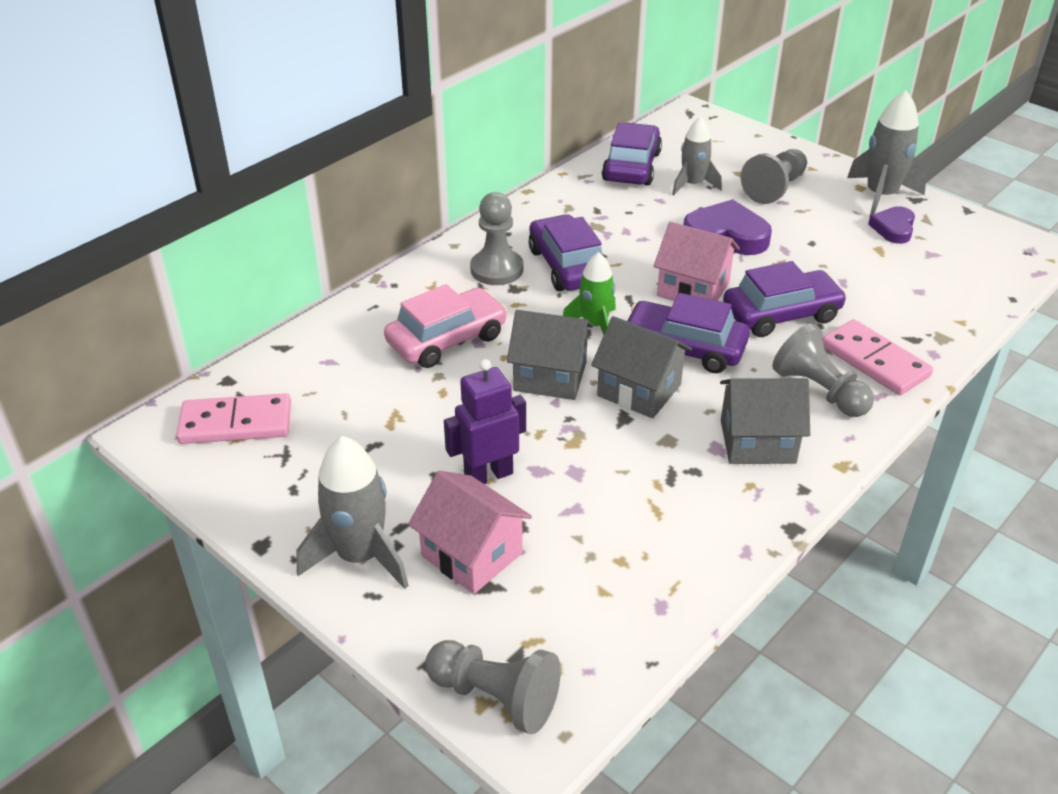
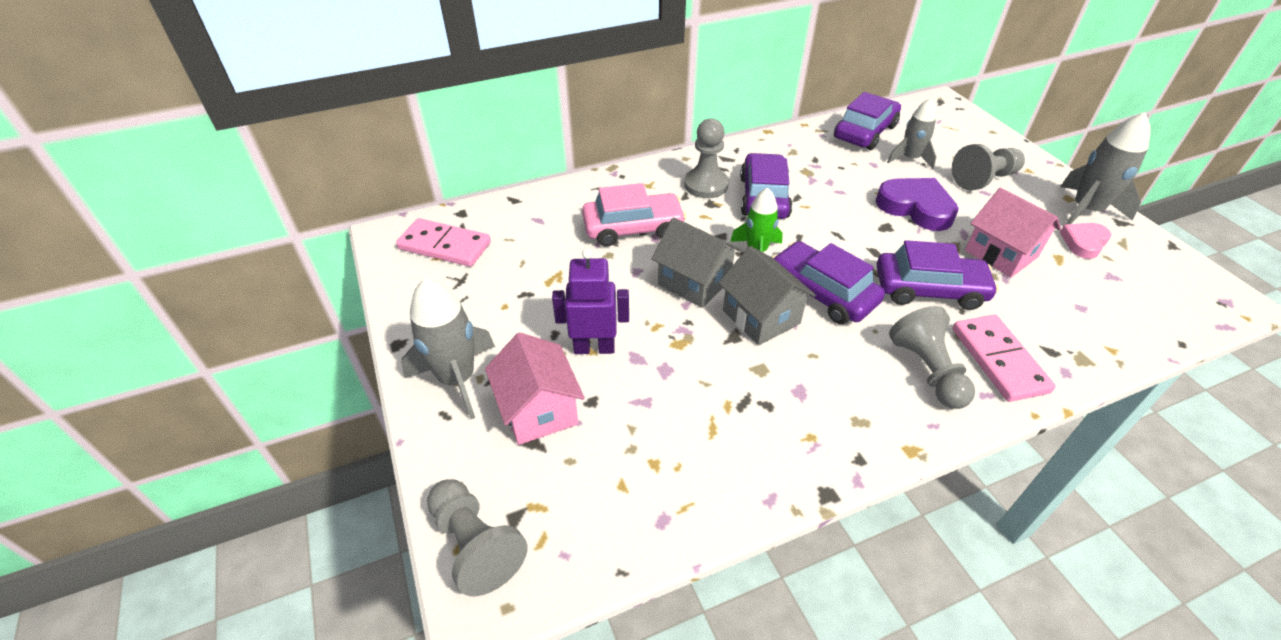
camera: 25 degrees right, 5 degrees up
pink house [654,222,740,301] -> pink house moved to [965,188,1061,278]
grey house [720,378,810,464] -> none
purple heart [868,206,915,244] -> pink heart [1060,223,1111,259]

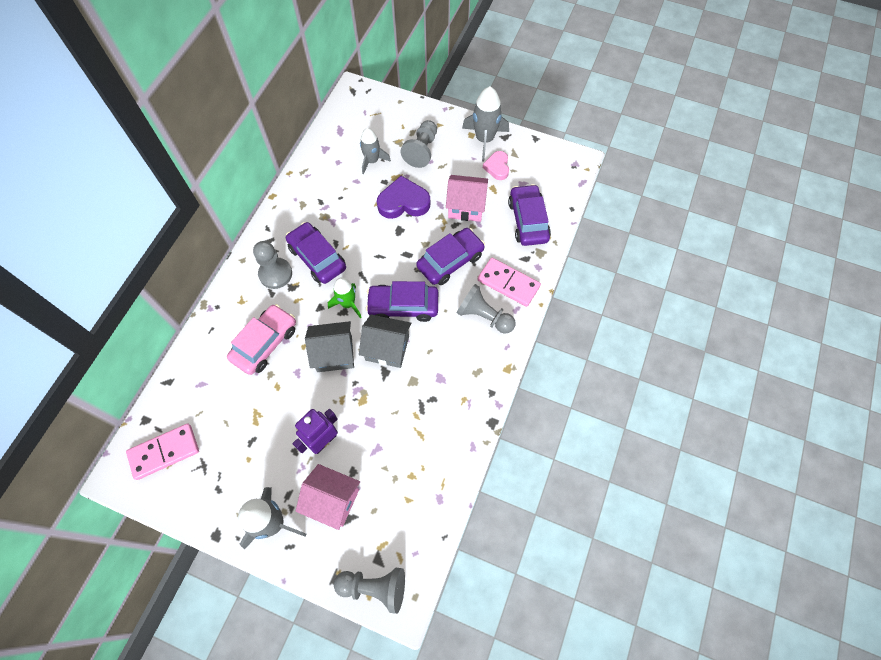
camera: 45 degrees left, 20 degrees up
purple car [834,92,901,150] -> purple car moved to [508,184,551,246]

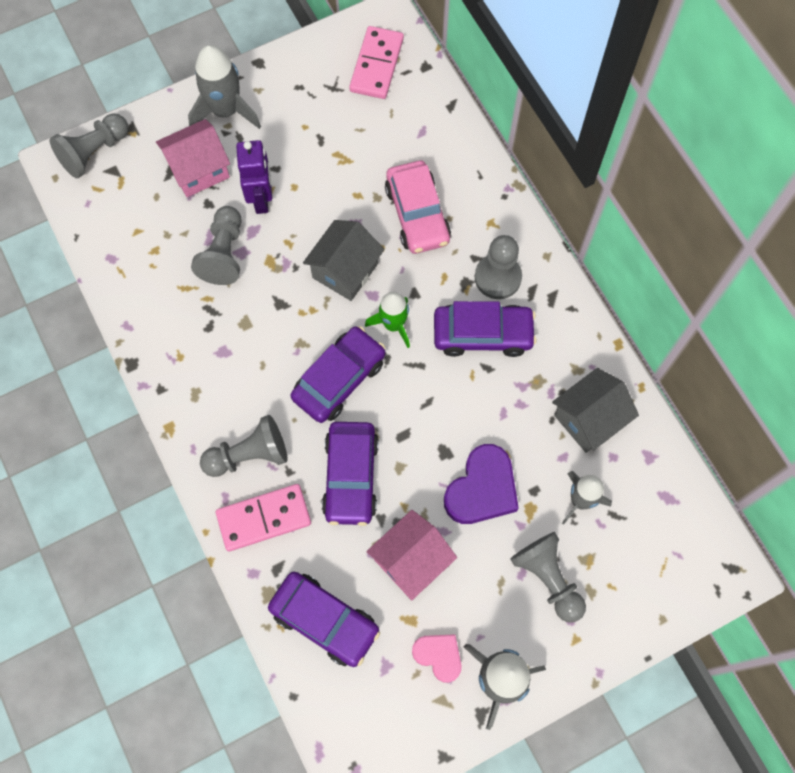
camera: 130 degrees right, 5 degrees up
grey house [359,314,412,368] -> grey house moved to [552,368,639,453]
none -> grey pawn [191,206,242,285]

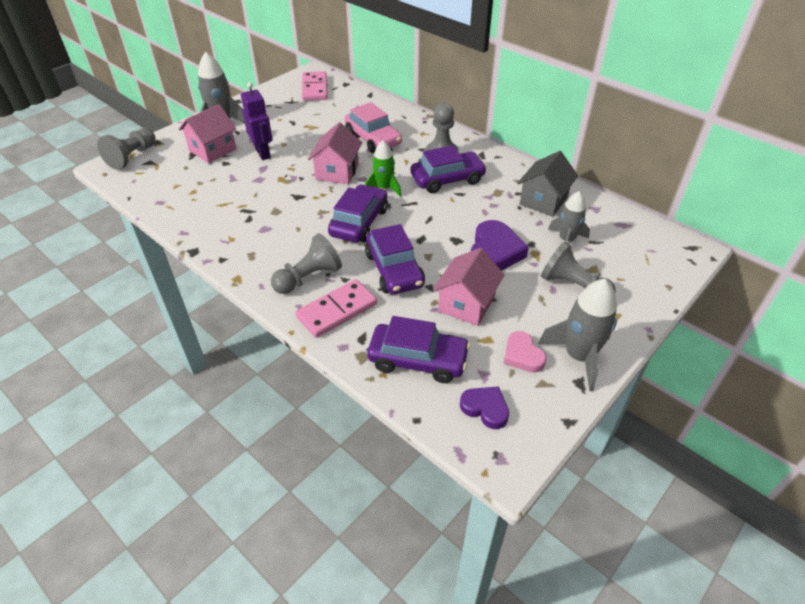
camera: 20 degrees left, 25 degrees down
grey pawn [191,206,242,285] -> none
grey house [303,220,385,301] -> pink house [308,122,362,184]
pink heart [412,634,462,683] -> pink heart turned 135 degrees counterclockwise [504,331,547,372]
none -> purple heart [460,386,509,429]

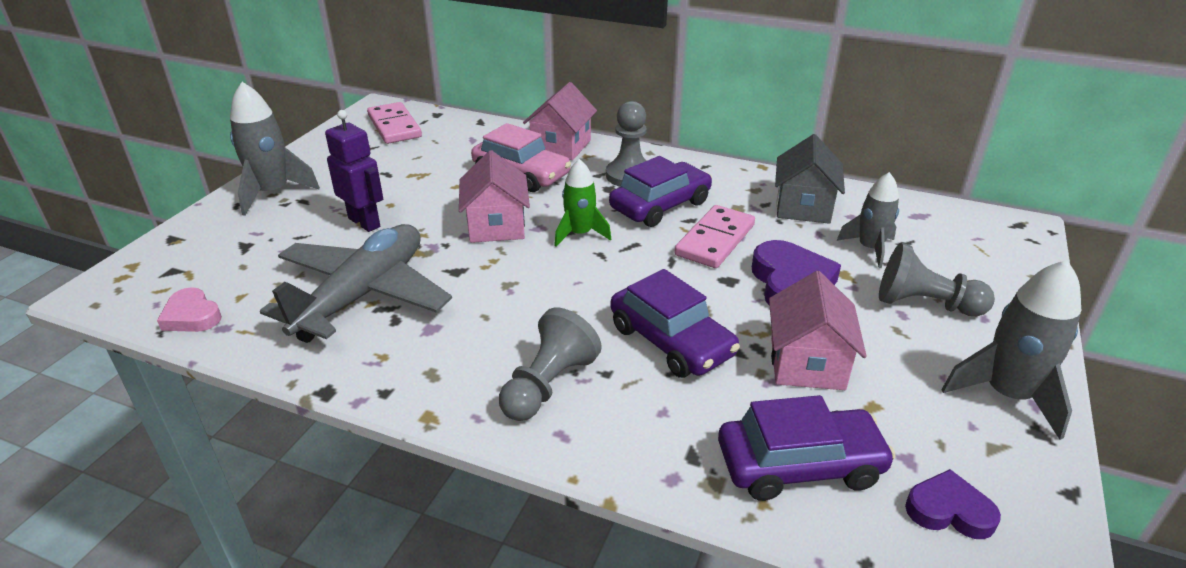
camera: 20 degrees left, 10 degrees down
grey pawn [97,128,156,170] -> none
pink house [179,104,237,163] -> pink house moved to [523,82,597,160]
pink domino [295,279,377,338] -> pink domino moved to [675,205,755,268]
purple car [328,184,388,243] -> none
pink heart [504,331,547,372] -> pink heart moved to [157,287,222,332]
none -> grey plane [260,224,452,343]

